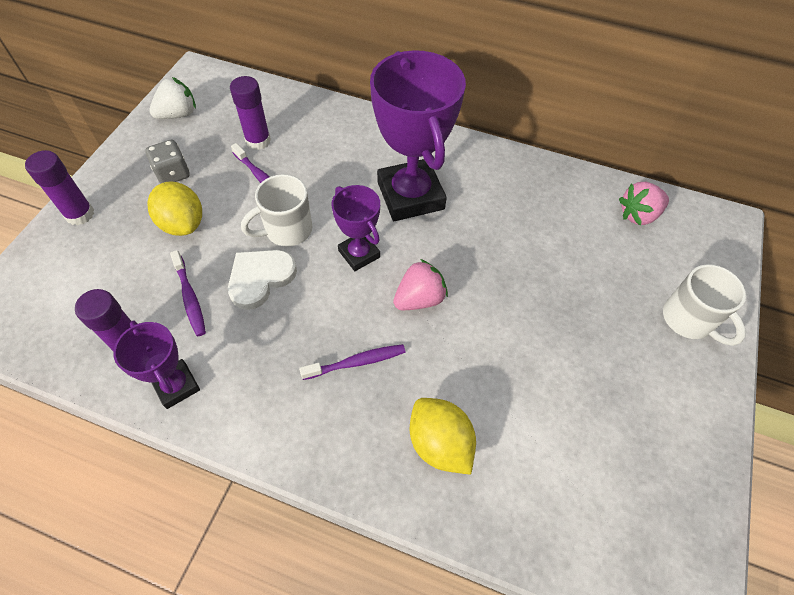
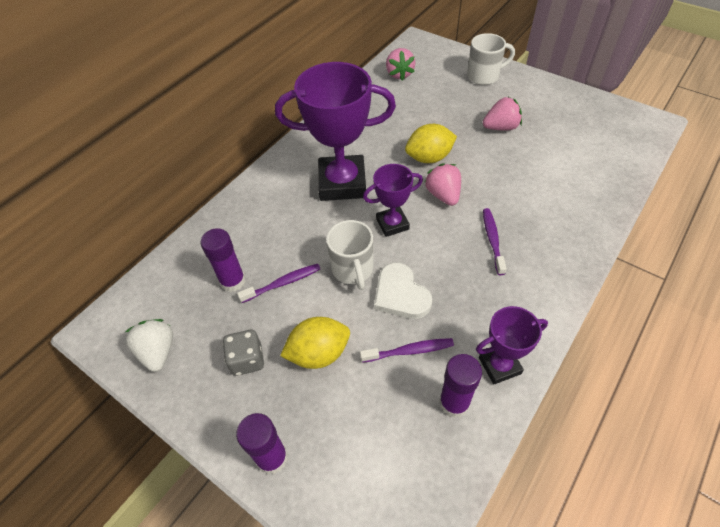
camera: 70 degrees left, 5 degrees down
yellow lemon [410,398,476,475] -> yellow lemon moved to [405,124,457,163]
none -> pink strawberry [483,97,522,130]

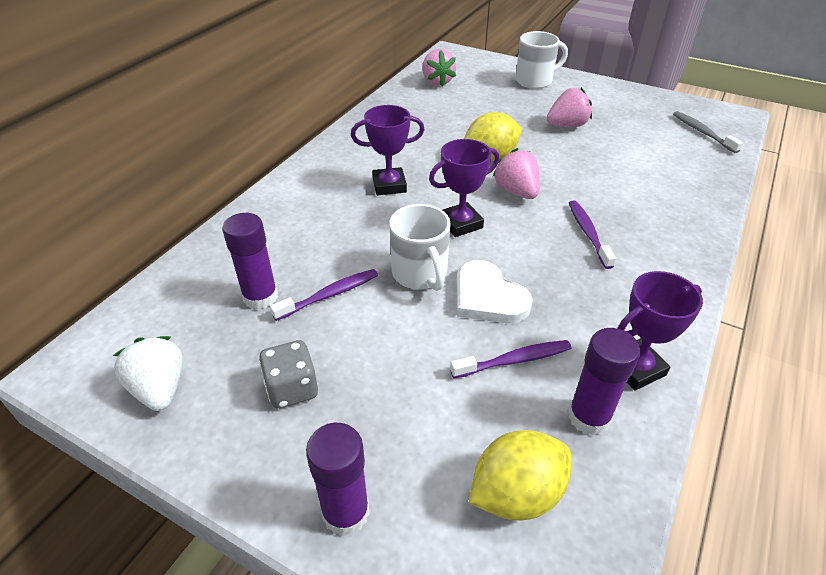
camera: 10 degrees left, 10 degrees down
purple trophy [275,62,396,201] -> purple trophy [351,105,424,195], size x0.53
yellow lemon [280,317,350,369] -> yellow lemon moved to [468,430,572,521]
none -> grey toothbrush [673,111,743,153]

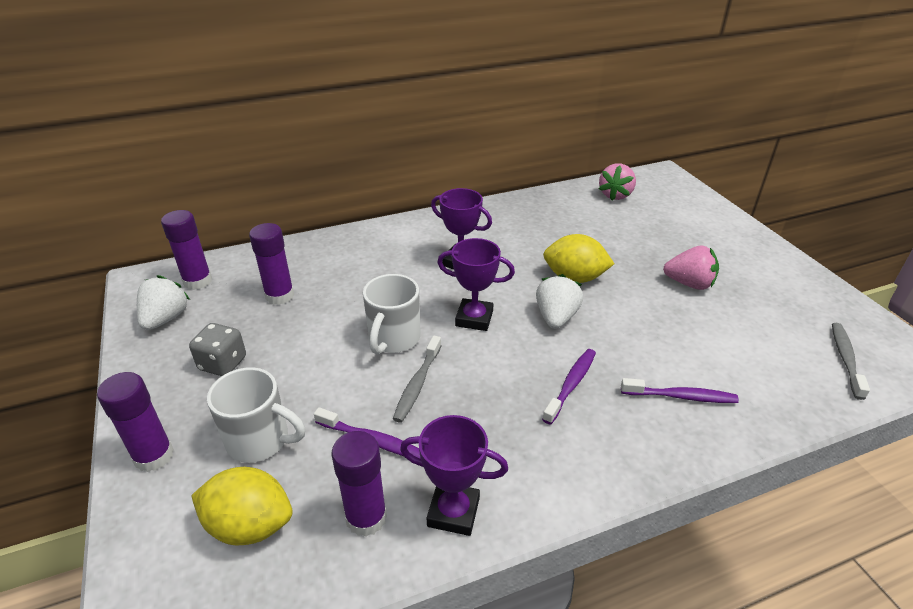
camera: 40 degrees right, 5 degrees down
purple toothbrush [270,269,378,321] -> purple toothbrush moved to [621,378,739,403]
white heart [457,260,533,324] -> grey toothbrush [393,336,442,423]
pink strawberry [493,148,540,199] -> white strawberry [536,274,583,329]
white mug [515,31,568,89] -> white mug moved to [207,367,305,463]
none -> purple glue stick [161,210,212,290]

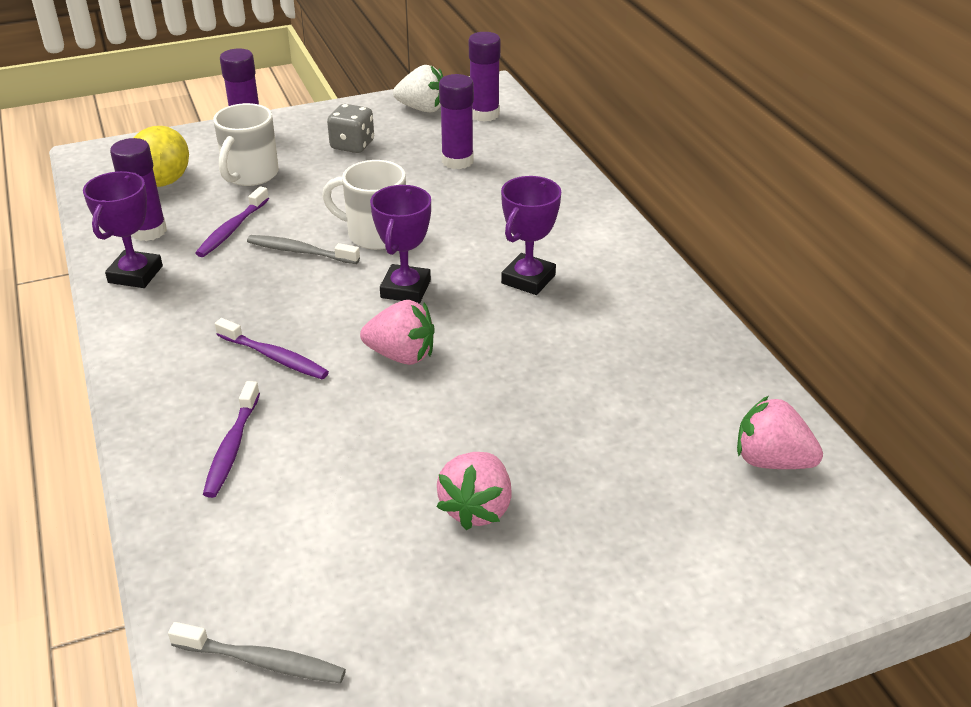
camera: 90 degrees right, 0 degrees up
white strawberry [536,274,583,329] -> pink strawberry [360,300,435,365]
yellow lemon [543,234,615,283] -> none

